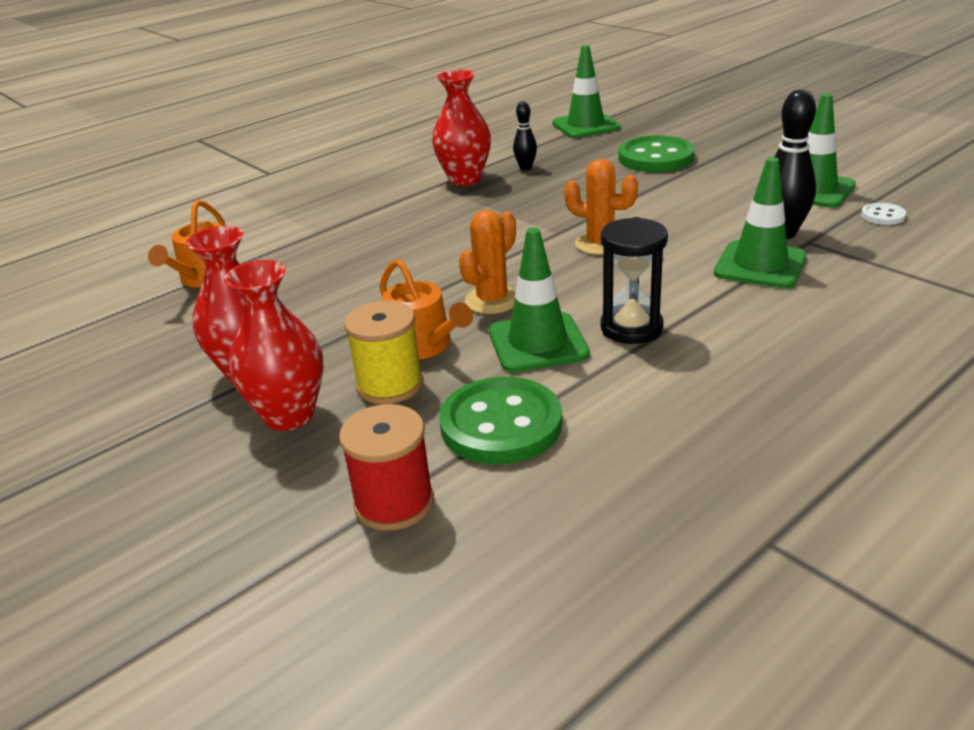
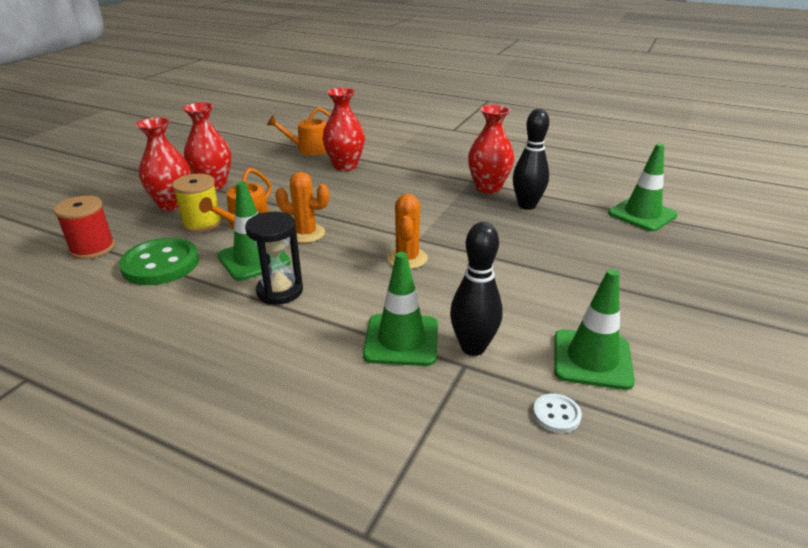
camera: 65 degrees right, 0 degrees up
black bowling pin [513,101,537,170] -> black bowling pin [513,109,549,210], size x1.76
green button [618,135,694,172] -> none
none -> red vase [322,88,365,171]

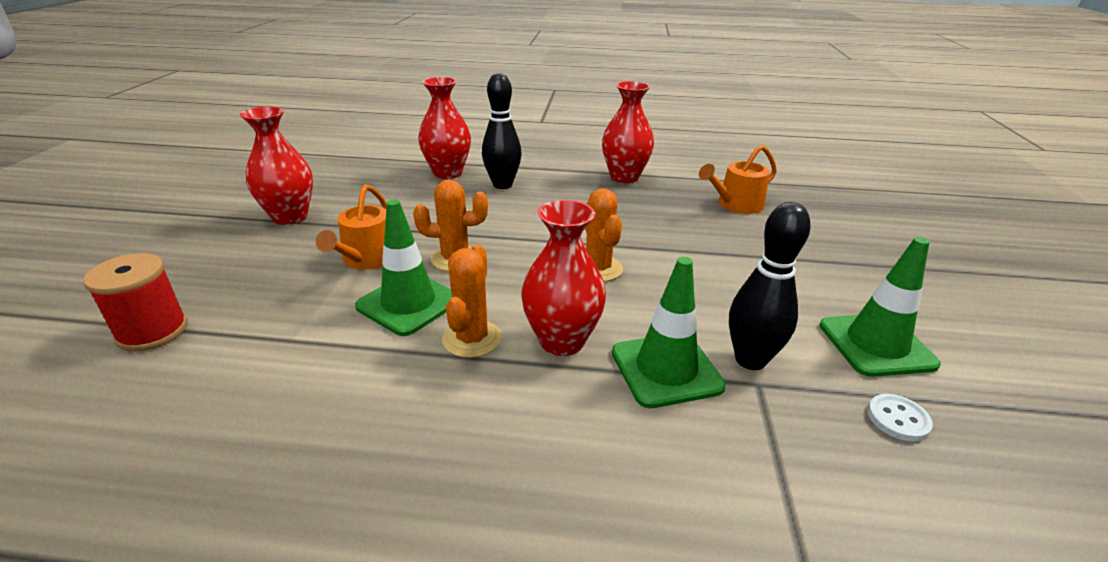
camera: 20 degrees left, 0 degrees up
green button [119,238,199,285] -> none
red vase [136,117,191,211] -> red vase moved to [521,200,606,356]
yellow spool [172,174,222,233] -> none
black hourglass [245,212,303,305] -> orange cactus [442,244,502,358]
orange watering can [267,107,331,155] -> orange watering can moved to [699,145,777,214]
black bowling pin [513,109,549,210] -> black bowling pin moved to [482,73,522,189]
green traffic cone [608,143,678,231] -> none

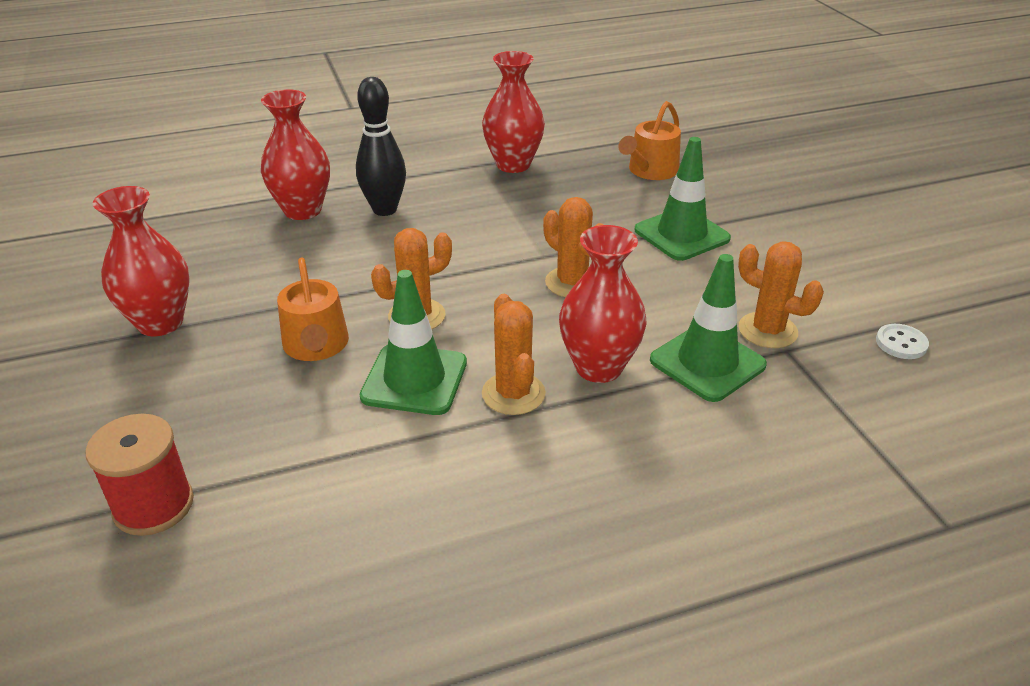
camera: 25 degrees left, 5 degrees up
black bowling pin [729,202,811,370] -> orange cactus [738,241,824,348]
green traffic cone [820,237,941,377] -> green traffic cone moved to [635,137,731,261]

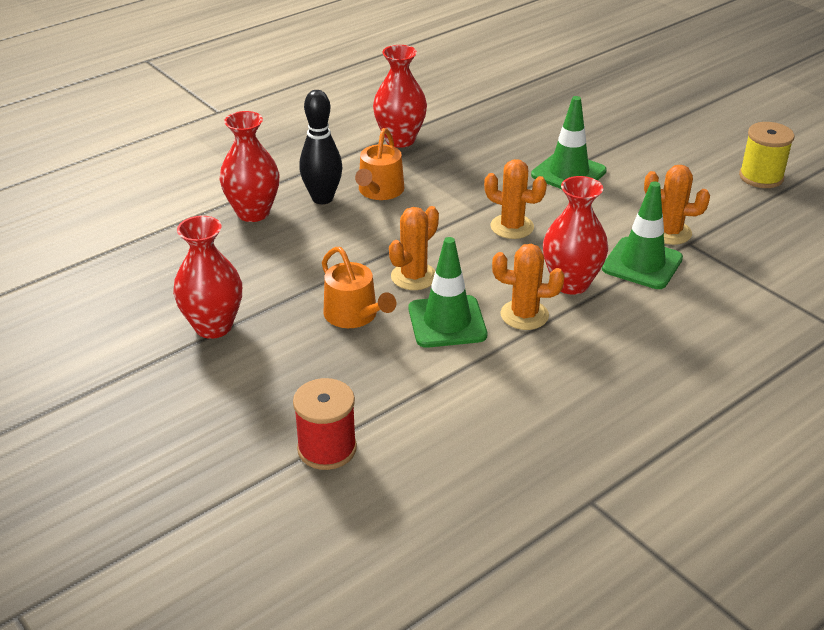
camera: 20 degrees left, 0 degrees up
orange cactus [482,294,546,415] -> orange cactus turned 45 degrees counterclockwise [492,244,565,330]
orange watering can [618,101,681,180] -> orange watering can moved to [355,128,404,200]
white button [876,324,929,359] -> none
none -> yellow spool [739,122,795,188]

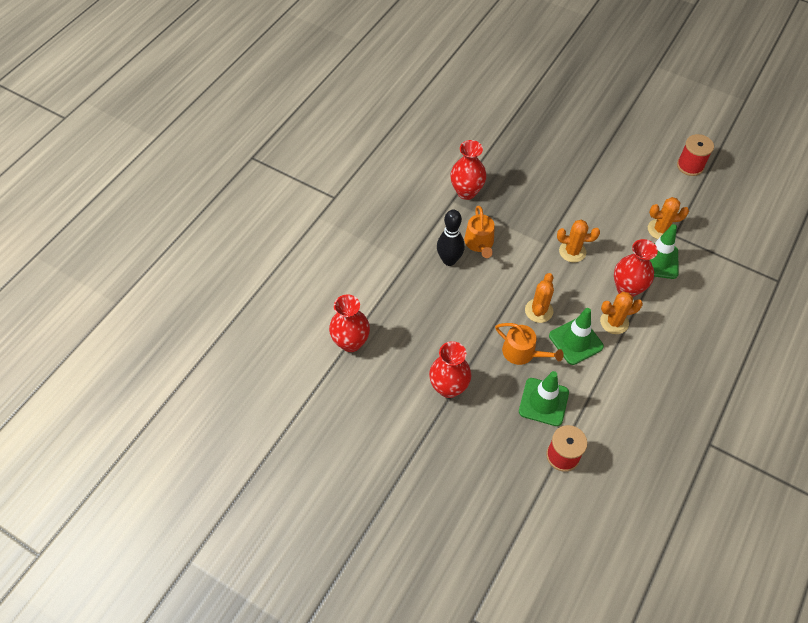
camera: 20 degrees left, 20 degrees up
red vase [220,111,279,222] -> red vase moved to [329,294,370,352]
green traffic cone [531,96,607,189] -> green traffic cone moved to [519,371,569,426]
yellow spool [739,122,795,188] -> red spool [677,134,714,176]

